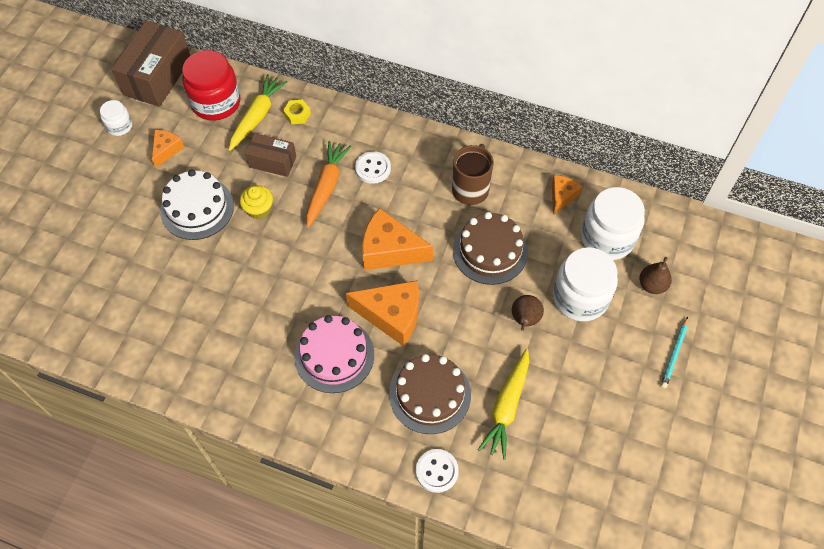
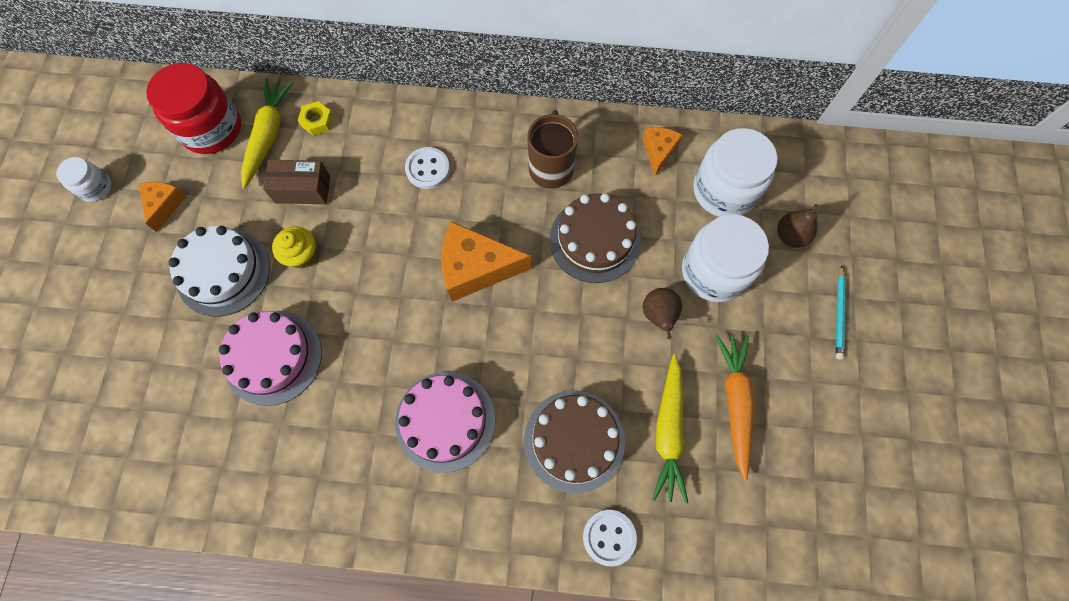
camera: 15 degrees left, 10 degrees up
brown box [112,21,190,107] -> none
orange carrot [306,141,352,228] -> orange carrot moved to [716,335,754,481]
orange cheese [346,280,419,346] -> none
none -> pink cake [219,311,322,406]

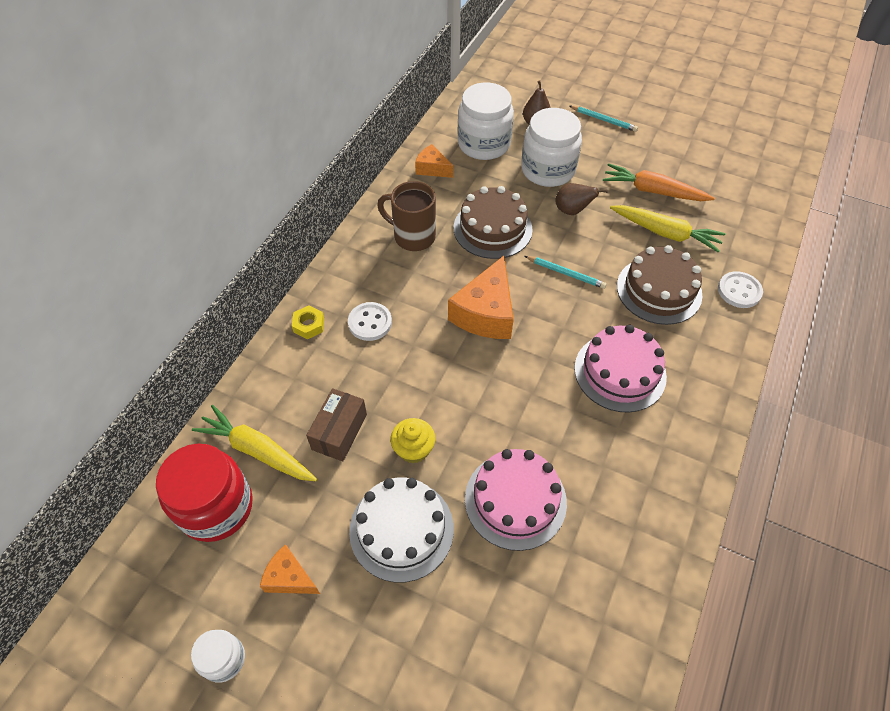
camera: 70 degrees left, 15 degrees down
yellow nut [298,101,333,136] -> yellow nut moved to [292,305,324,339]
none -> turquoise pencil [525,256,607,289]

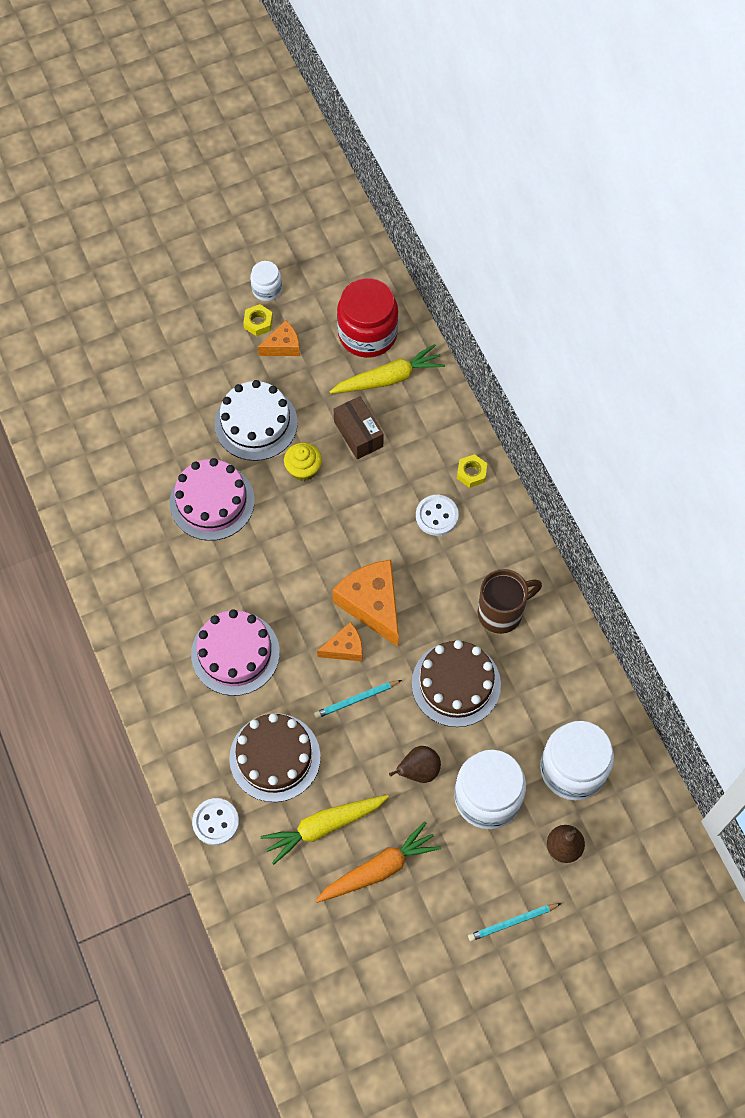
camera: 130 degrees right, 10 degrees up
orange cheese [415,144,453,178] -> orange cheese moved to [317,622,363,661]
none -> yellow nut [243,304,273,336]

